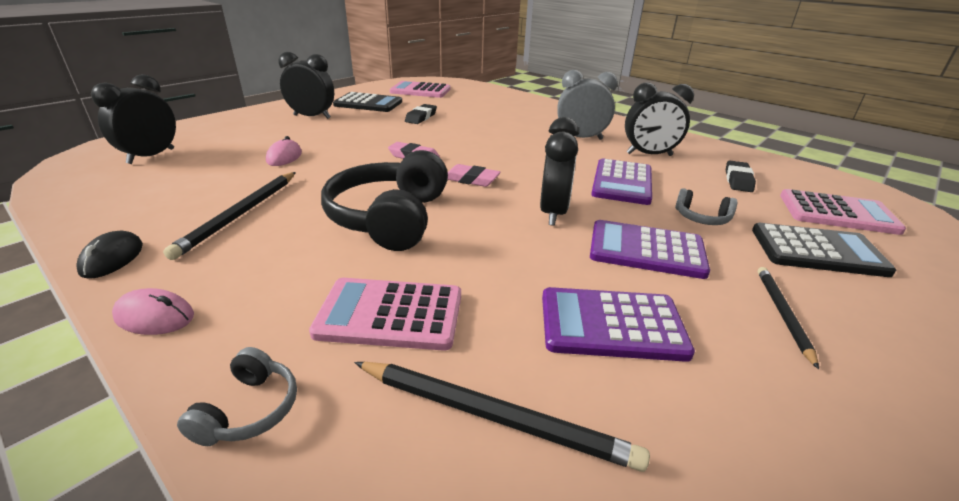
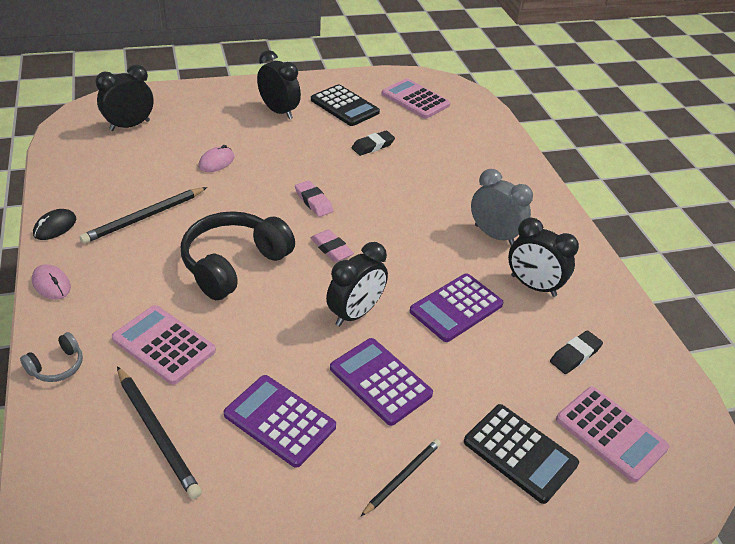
camera: 30 degrees right, 10 degrees up
grey headphones [675,188,737,225] -> none

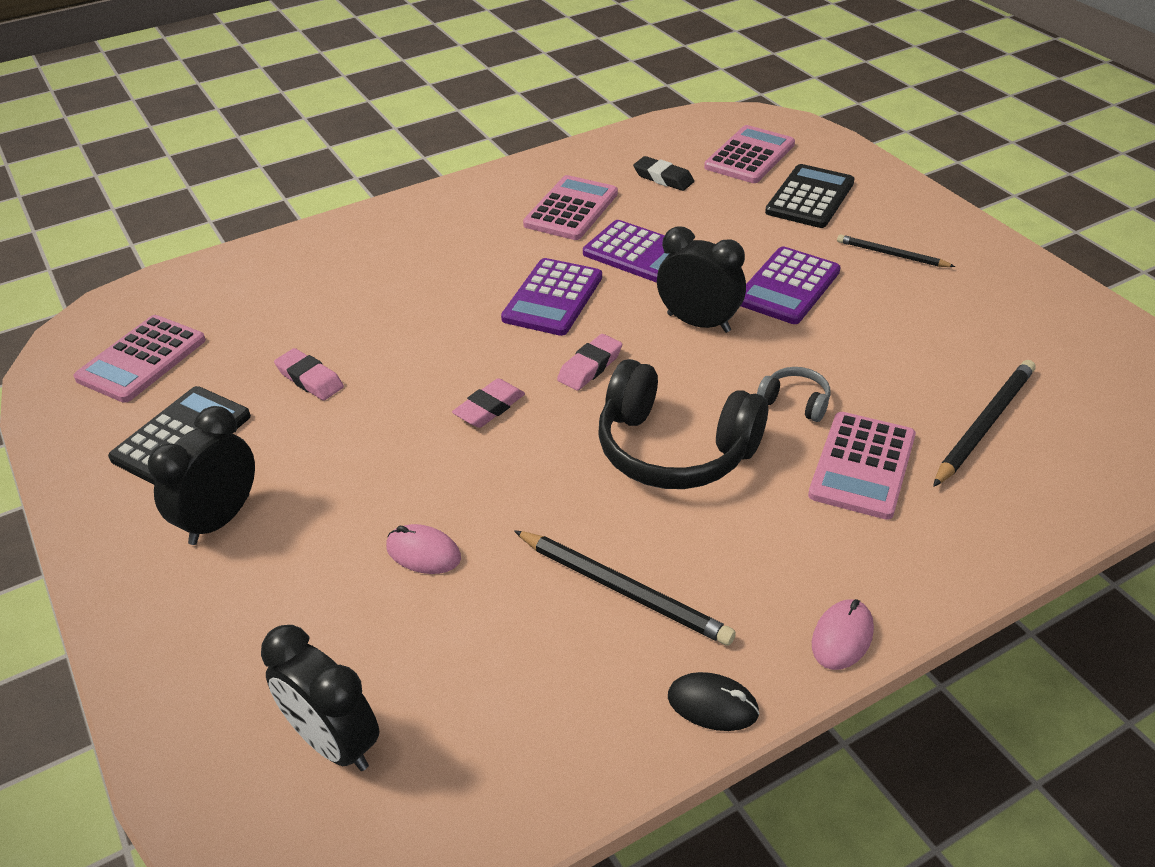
camera: 100 degrees left, 0 degrees up
grey headphones [20,332,83,382] -> grey headphones moved to [757,367,831,422]
purple calculator [224,375,336,468] -> purple calculator moved to [501,258,602,336]
black eraser [352,131,395,156] -> pink eraser [274,348,344,400]
grey clock [471,169,533,245] -> none
black clock [508,218,579,297] -> pink calculator [523,175,618,240]

